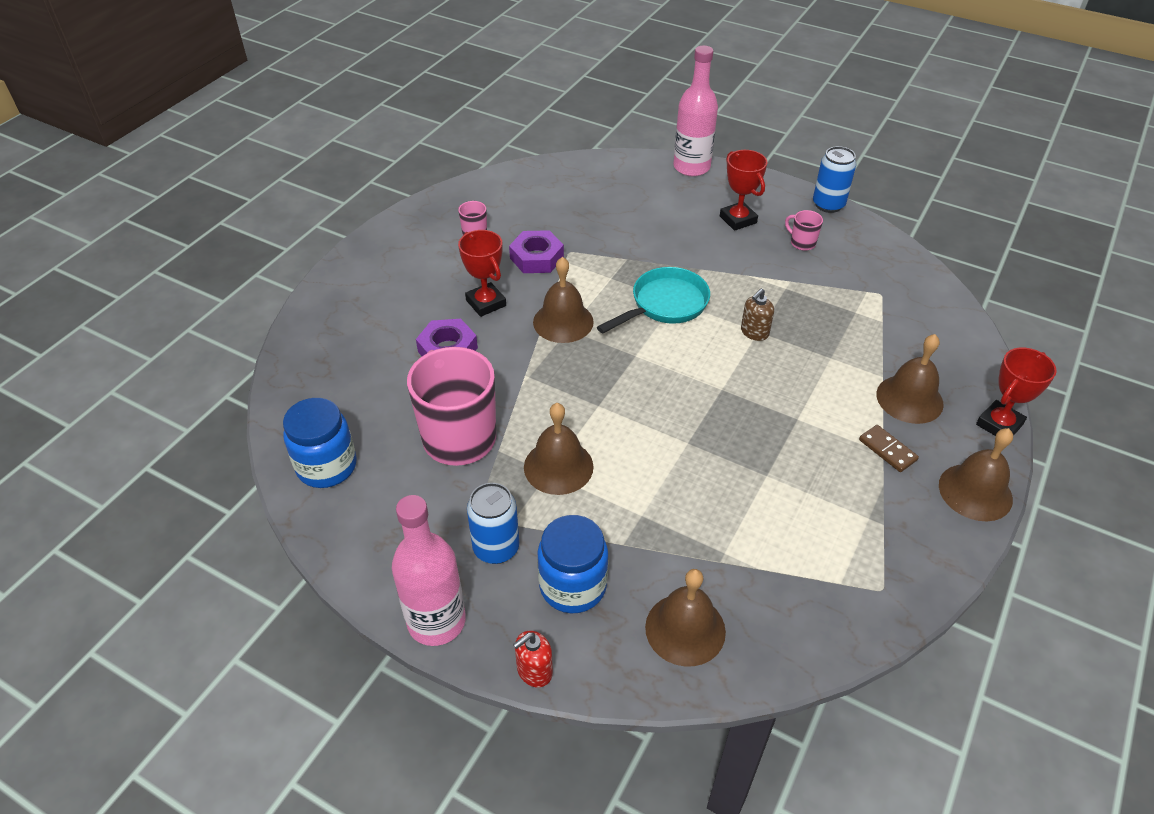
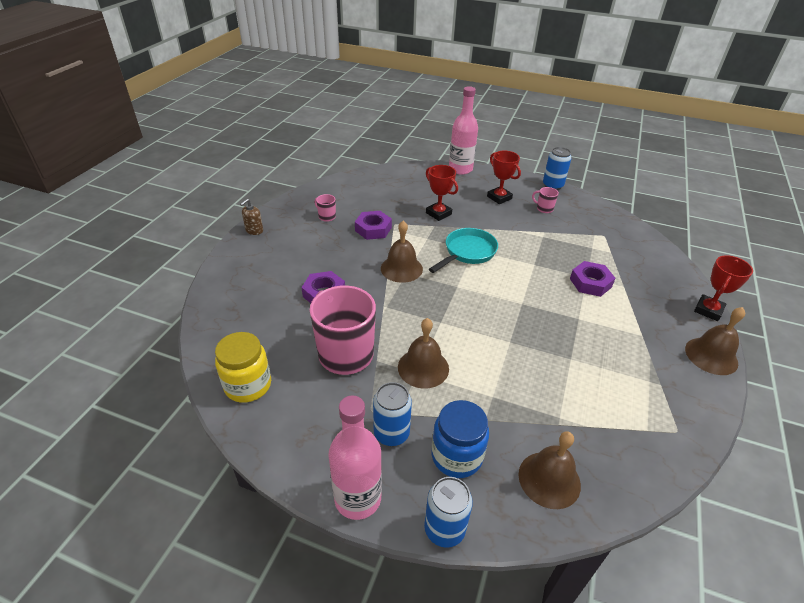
camera: 10 degrees left, 5 degrees down
blue jar [283,398,357,488] -> yellow jar [215,332,271,403]
red trophy [458,230,506,317] -> red trophy moved to [426,165,458,221]
red soap dispenser [513,631,553,687] -> blue can [424,477,473,548]
brown soap dispenser [741,288,774,341] -> brown soap dispenser moved to [240,199,263,235]
brown domino [859,425,919,472] -> none
brown bell [876,334,944,424] -> none
none -> purple nut [570,261,616,297]

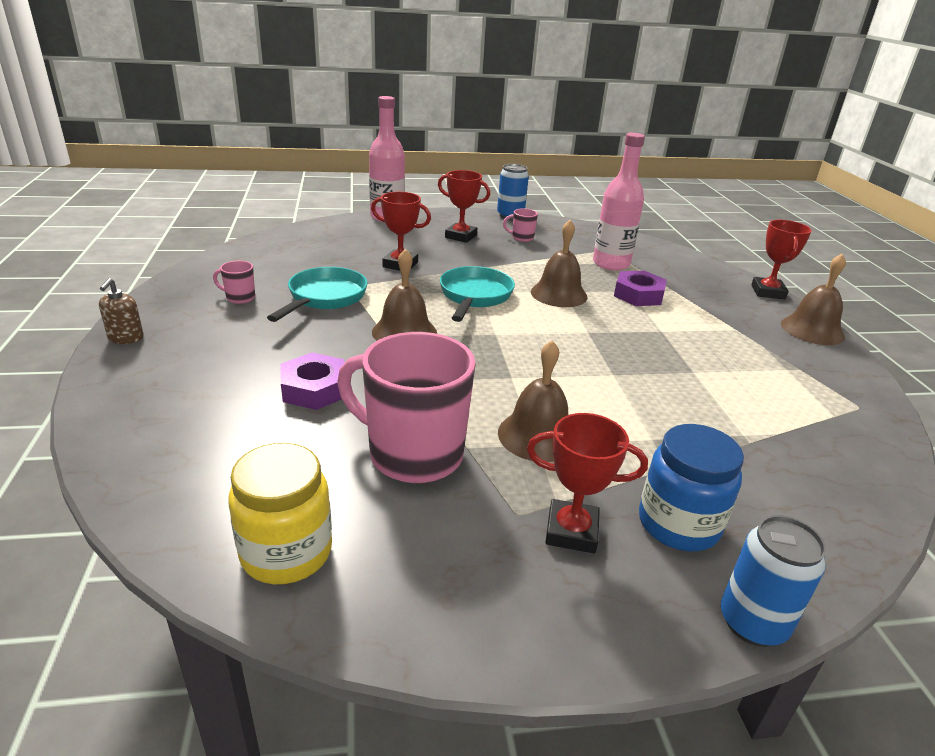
camera: 30 degrees left, 10 degrees down
pink bottle [328,395,382,520] -> pink bottle moved to [593,133,645,271]
purple nut [355,211,392,240] -> turquoise pan [267,267,367,322]
blue can [373,382,412,446] -> red trophy [527,413,648,553]
brown bell [518,431,581,509] -> brown bell moved to [531,220,588,307]

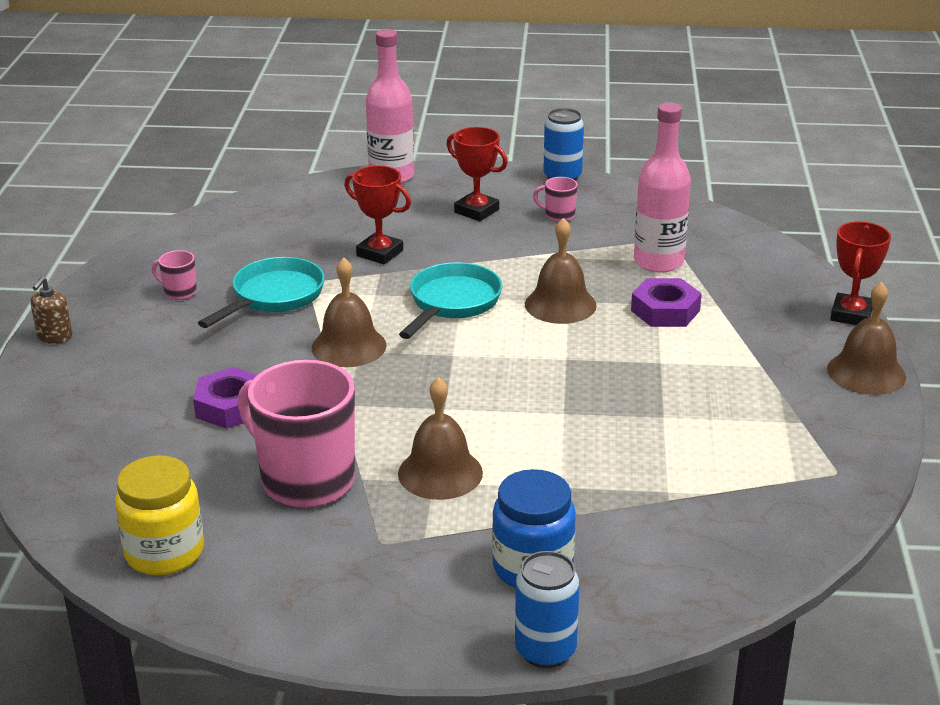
camera: 15 degrees right, 0 degrees up
red trophy [527,413,648,553] -> none

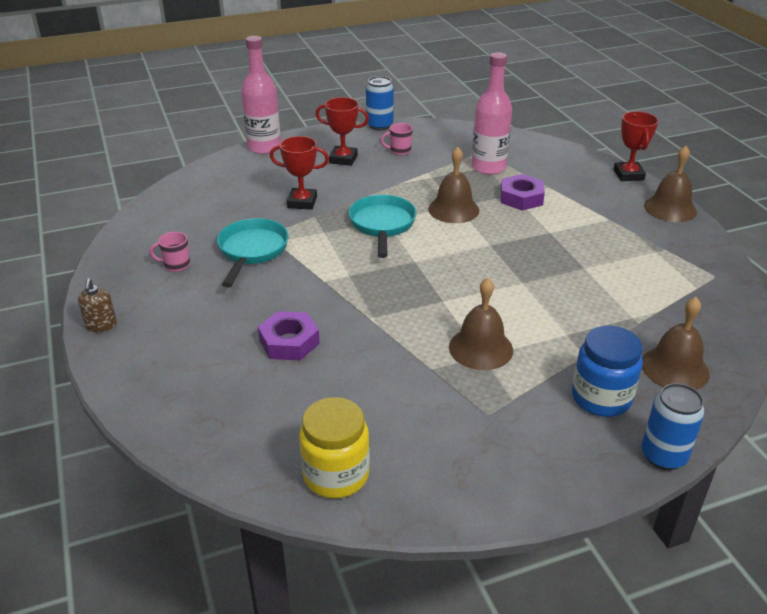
camera: 25 degrees left, 5 degrees up
pink mug [238,360,355,508] -> none
brown bell [312,257,387,367] -> brown bell moved to [642,297,710,390]

